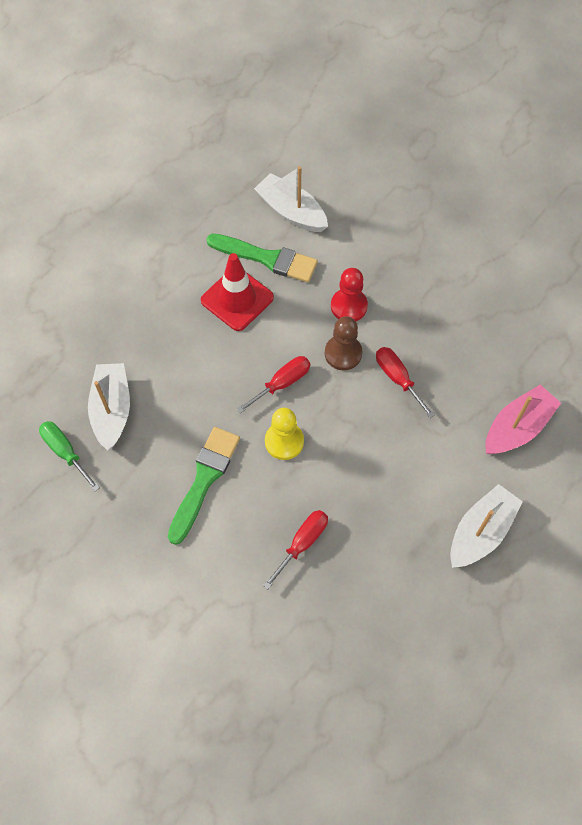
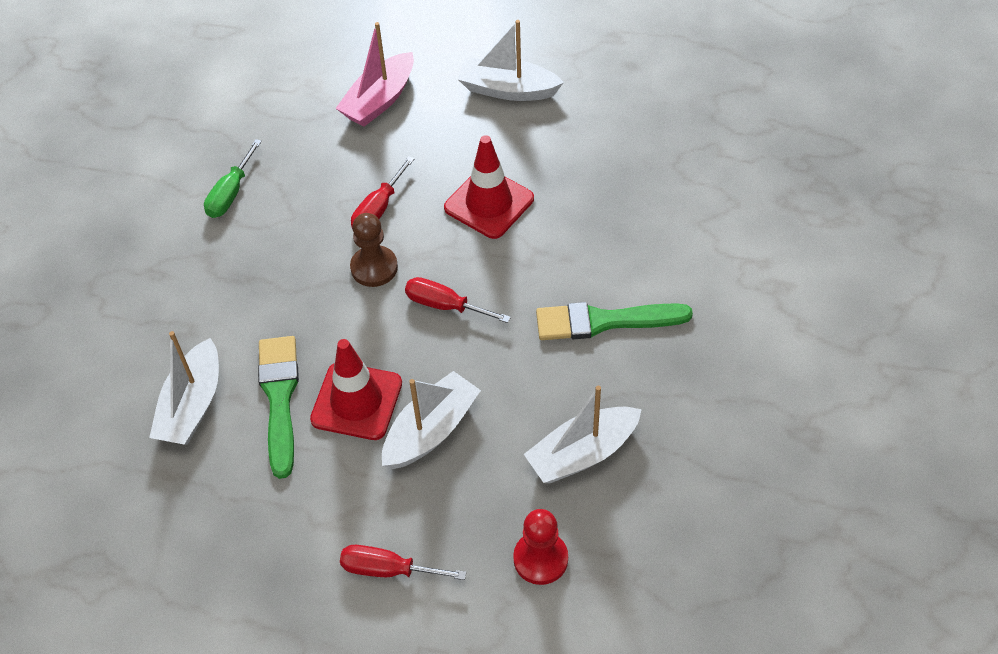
camera: 115 degrees left, 10 degrees down
green screwdriver [39,421,100,491] -> green screwdriver moved to [204,139,262,218]
red screwdriver [263,510,328,589] -> red screwdriver moved to [340,545,466,580]
yellow pawn [265,408,304,460] -> none
red pawn [331,268,368,321] -> red pawn moved to [513,509,568,585]
pink boat [485,385,561,454] -> pink boat turned 75 degrees counterclockwise [335,22,414,127]
none -> white boat [382,371,481,469]
none -> red traffic cone [444,135,534,239]

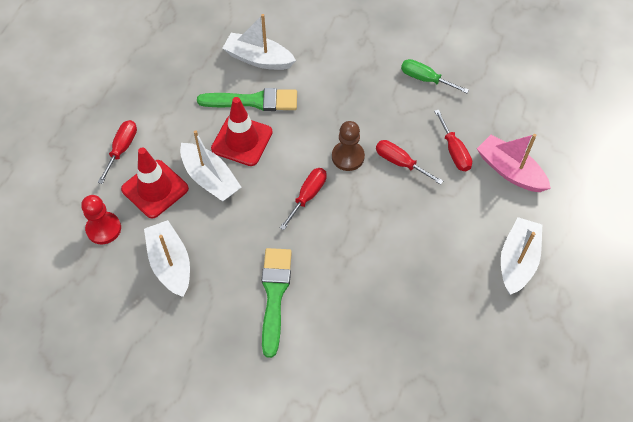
camera: 95 degrees right, 5 degrees up
red traffic cone [444,135,534,239] -> red traffic cone moved to [121,147,189,218]
none -> red screwdriver [434,110,472,171]

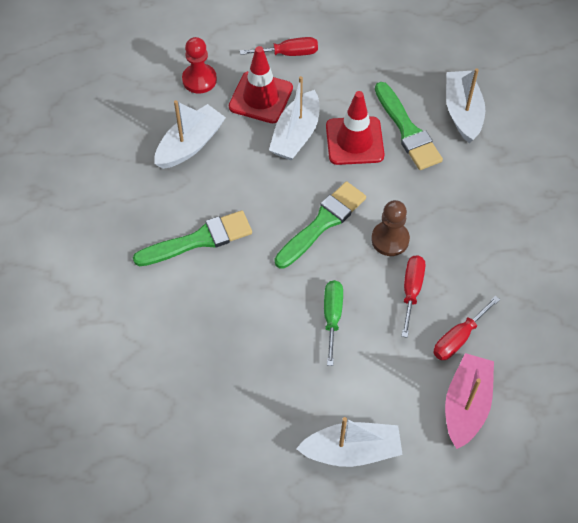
camera: 65 degrees right, 0 degrees up
red screwdriver [280,168,327,230] -> green brush [275,181,366,269]
green screwdriver [401,59,469,93] -> green screwdriver moved to [324,280,343,366]

